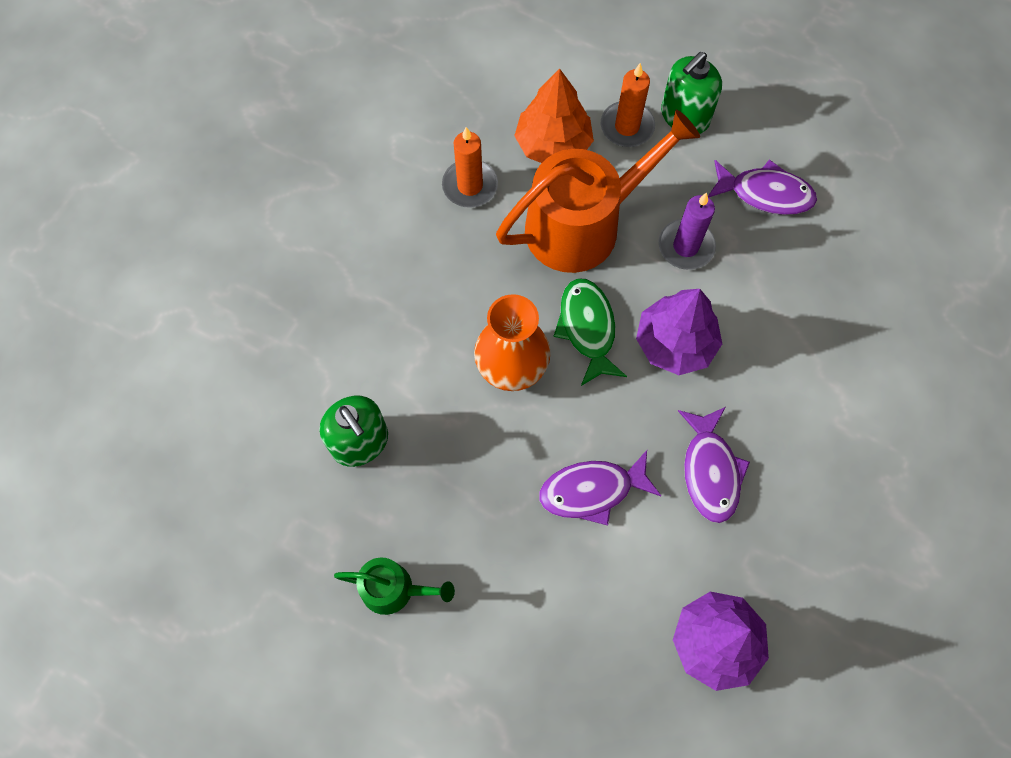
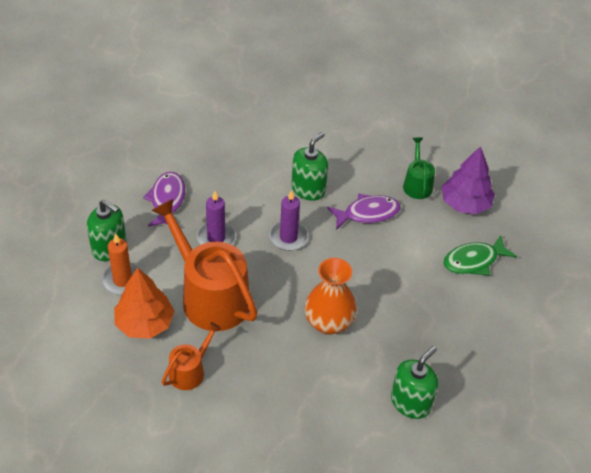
camera: 105 degrees left, 20 degrees down
green watering can [334,557,455,615] -> green watering can moved to [403,138,435,199]
orange candle [442,127,498,208] -> orange watering can [162,322,221,390]
purple fish [539,450,661,526] -> none
green fish [554,278,627,386] -> green fish moved to [443,235,517,276]
purple tree [636,289,722,375] -> purple candle [269,190,308,251]
none -> green soap dispenser [291,132,328,201]

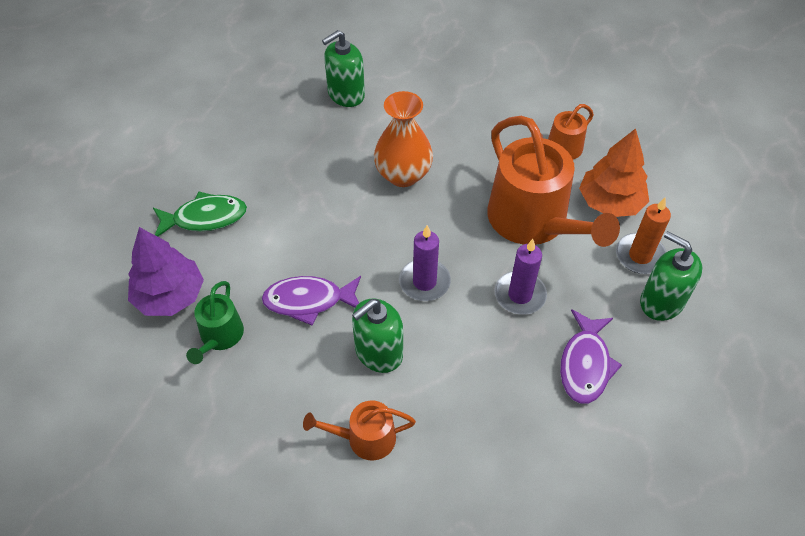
camera: 165 degrees left, 5 degrees up
none -> orange watering can [303,401,416,460]

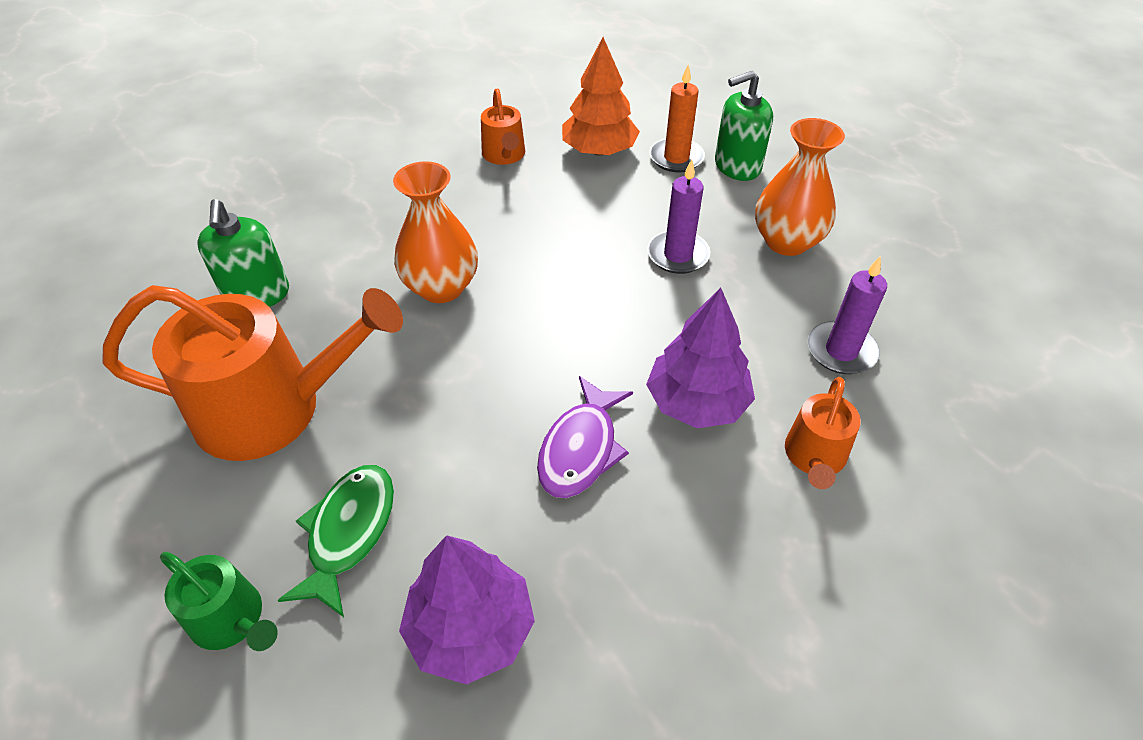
camera: 65 degrees left, 5 degrees down
green watering can [186,281,244,364] -> green watering can moved to [160,552,278,651]
green soap dispenser [352,299,403,373] -> purple tree [646,288,755,428]
purple candle [399,225,451,301] -> purple candle moved to [808,256,887,374]
orange watering can [487,116,620,247] -> orange watering can moved to [102,285,403,461]
purple fish [560,309,622,404] -> orange vase [755,118,845,256]

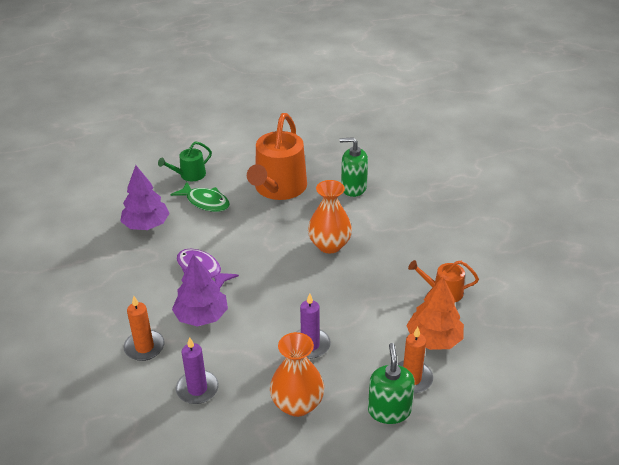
camera: 110 degrees right, 10 degrees down
orange watering can [785,377,861,489] -> orange candle [124,296,165,361]

